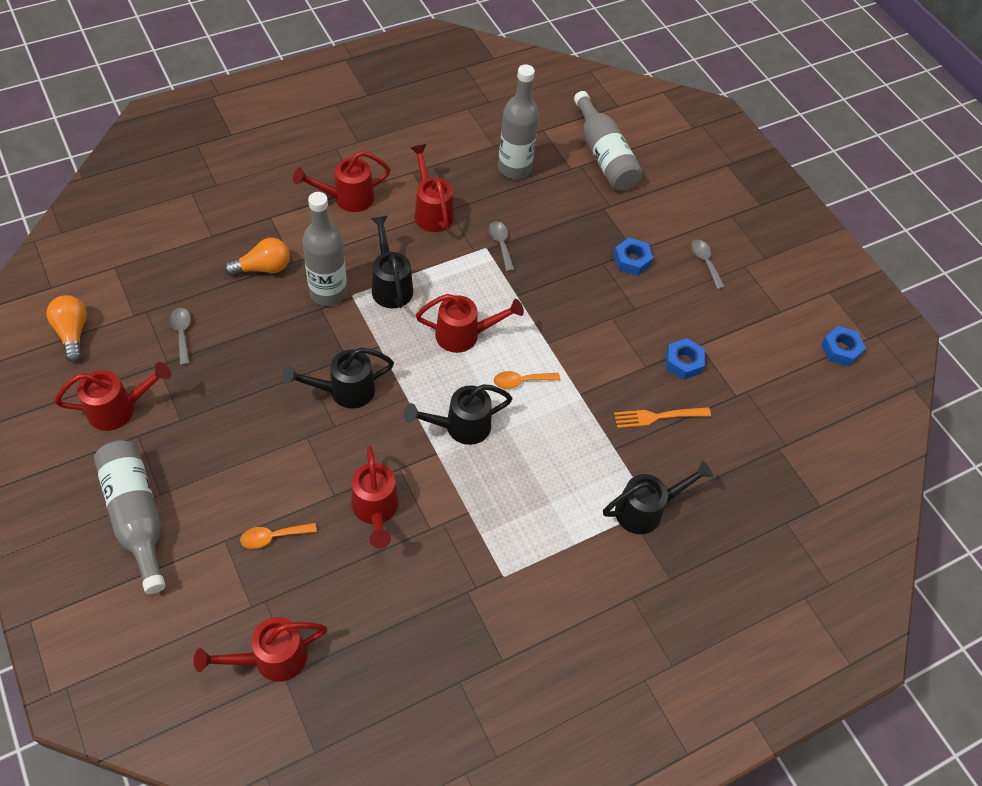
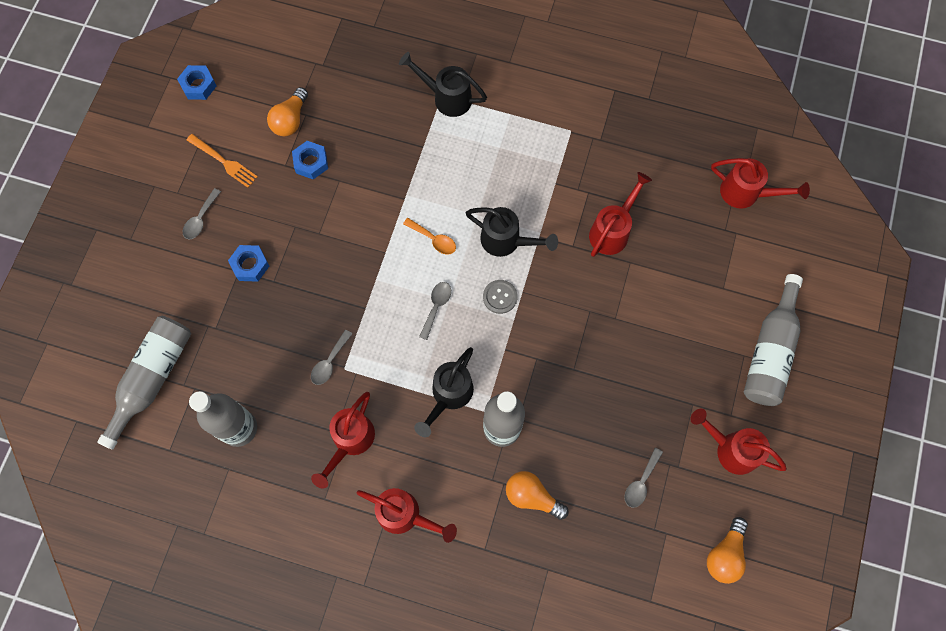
camera: 130 degrees left, 15 degrees up
orange spoon [240,523,317,549] -> none
black watering can [282,347,394,409] -> none
red watering can [416,294,524,353] -> grey spoon [419,282,451,340]
orange fork [614,407,711,428] -> orange fork moved to [187,134,258,188]
none -> orange light bulb [267,87,308,136]
none -> grey button [483,280,518,314]

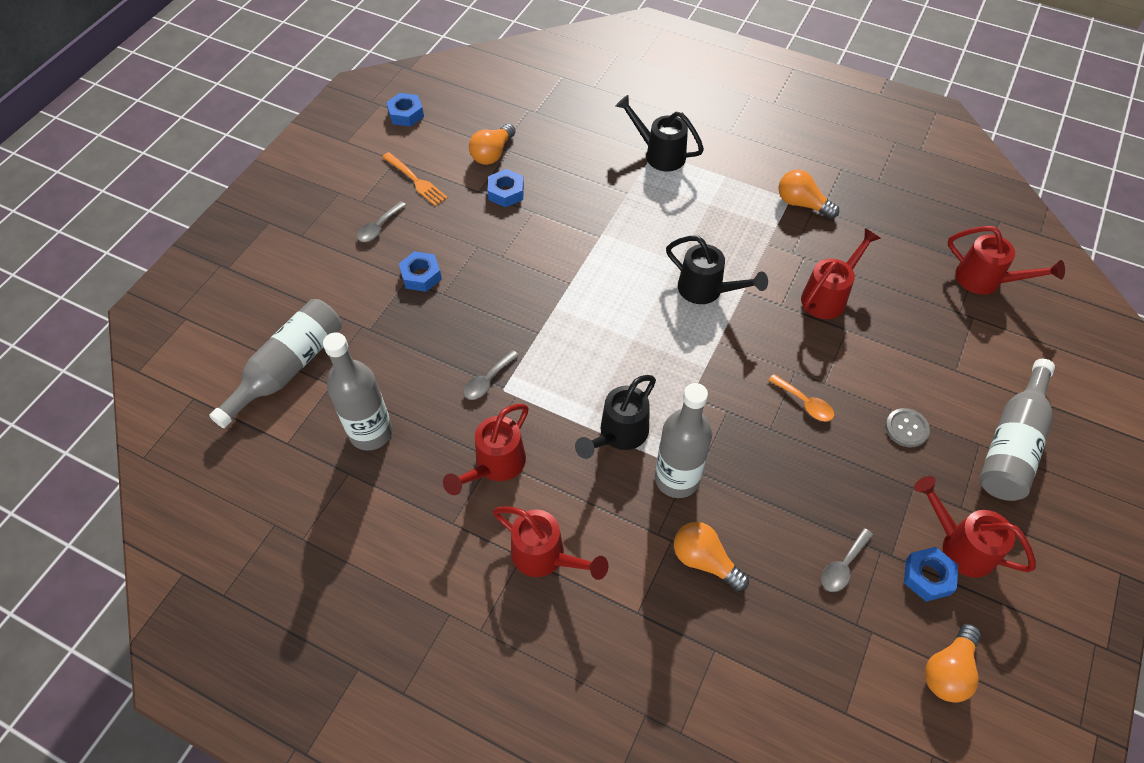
camera: 10 degrees right, 15 degrees down
orange spoon [403,218,456,254] -> orange spoon moved to [769,374,834,422]
grey spoon [419,282,451,340] -> none
grey button [483,280,518,314] -> grey button moved to [885,408,930,447]
none -> orange light bulb [779,170,839,219]
none -> blue nut [904,547,958,602]

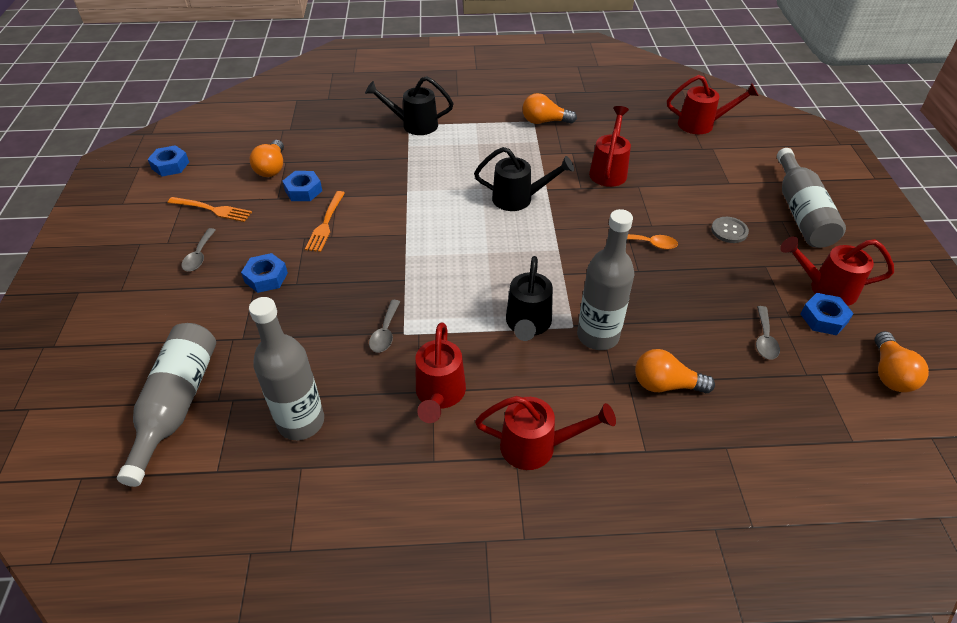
camera: 30 degrees left, 10 degrees down
none -> orange fork [305,191,345,252]

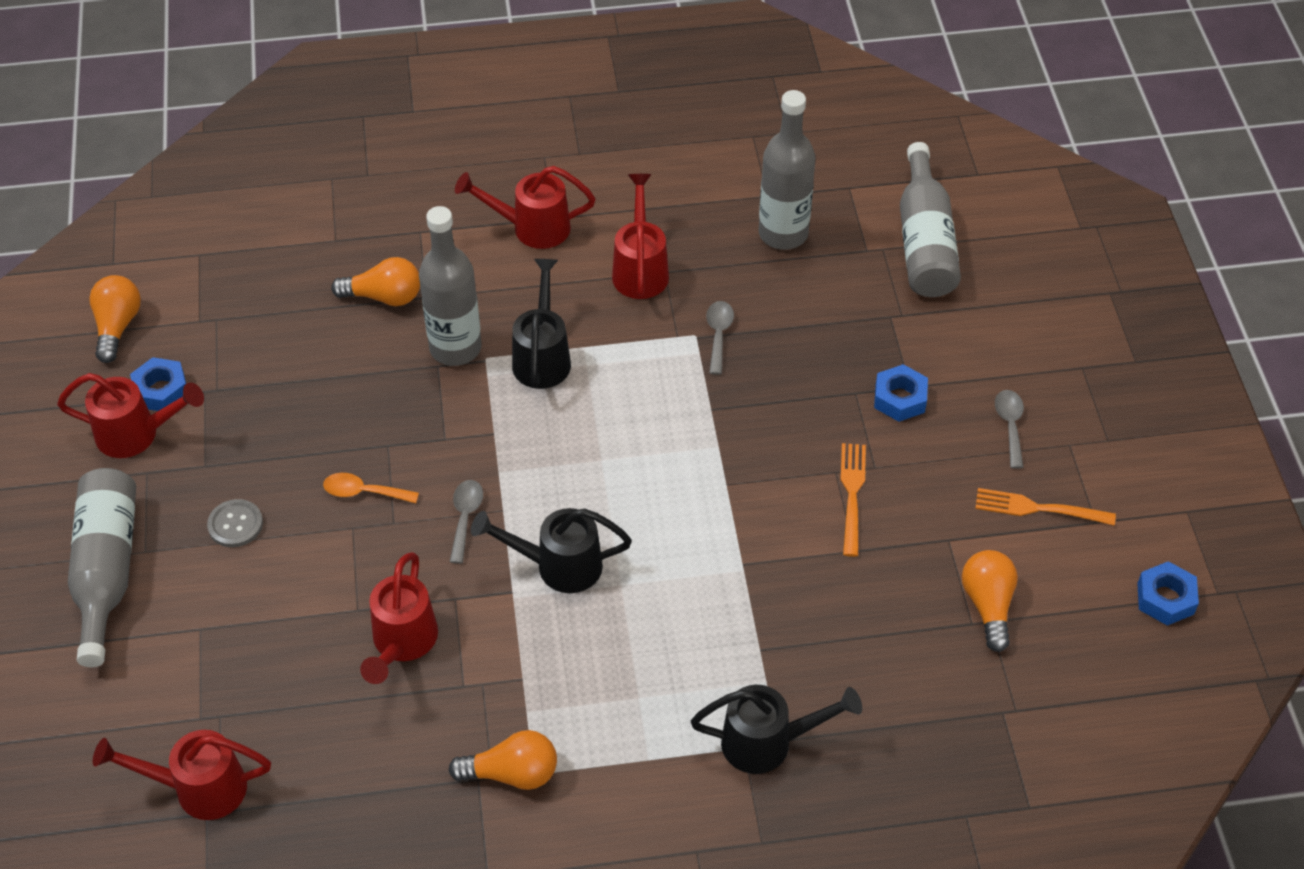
camera: 175 degrees right, 5 degrees up
blue nut [283,171,322,201] -> none
grey spoon [756,306,780,360] -> grey spoon moved to [450,480,483,564]

